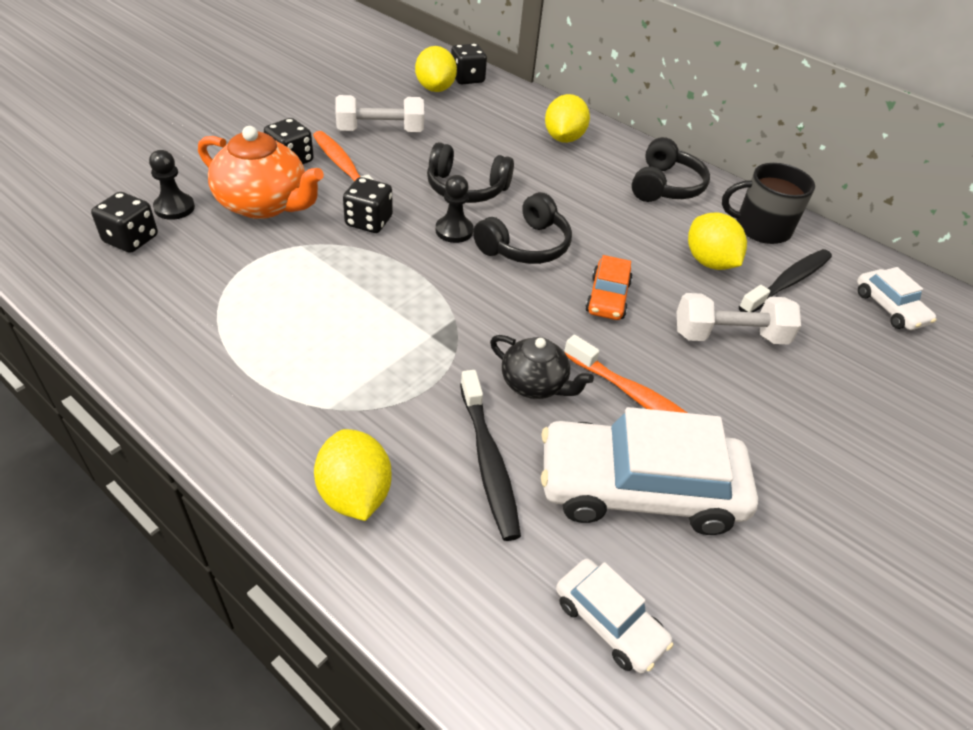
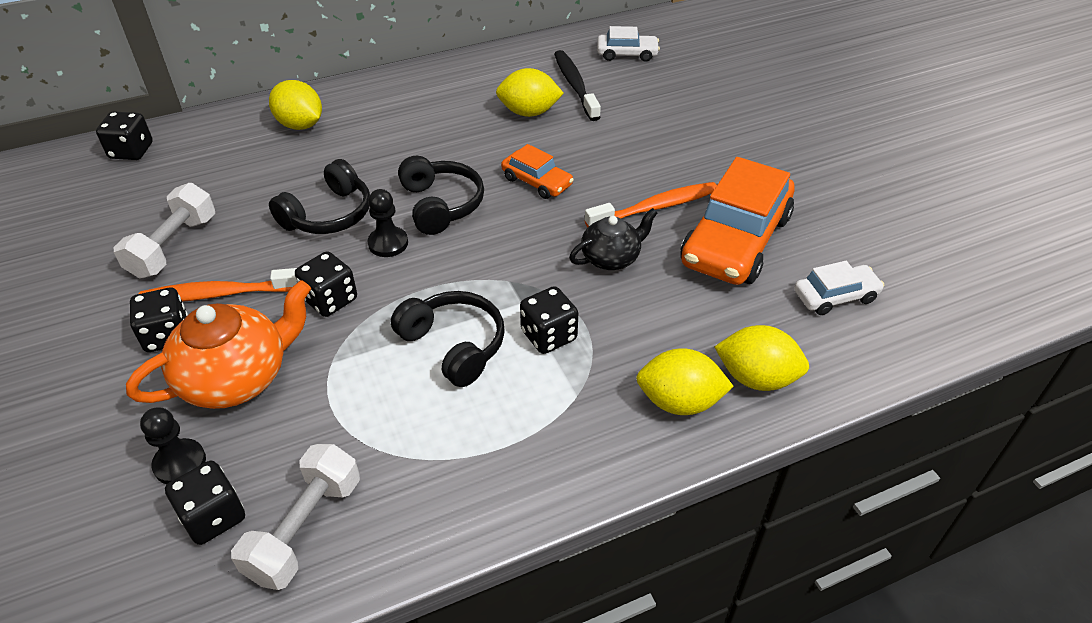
camera: 60 degrees left, 0 degrees up
yellow lemon [415,46,457,92] -> yellow lemon moved to [714,325,809,391]
black toothbrush [460,370,521,541] -> none
white car [541,407,758,535] -> orange car [680,157,795,285]
black headphones [632,137,710,202] -> black headphones moved to [391,291,505,387]
white dumbbell [677,293,801,344] -> white dumbbell moved to [231,444,360,590]
black mug [722,163,815,244] -> none
none -> black dice [520,286,578,354]

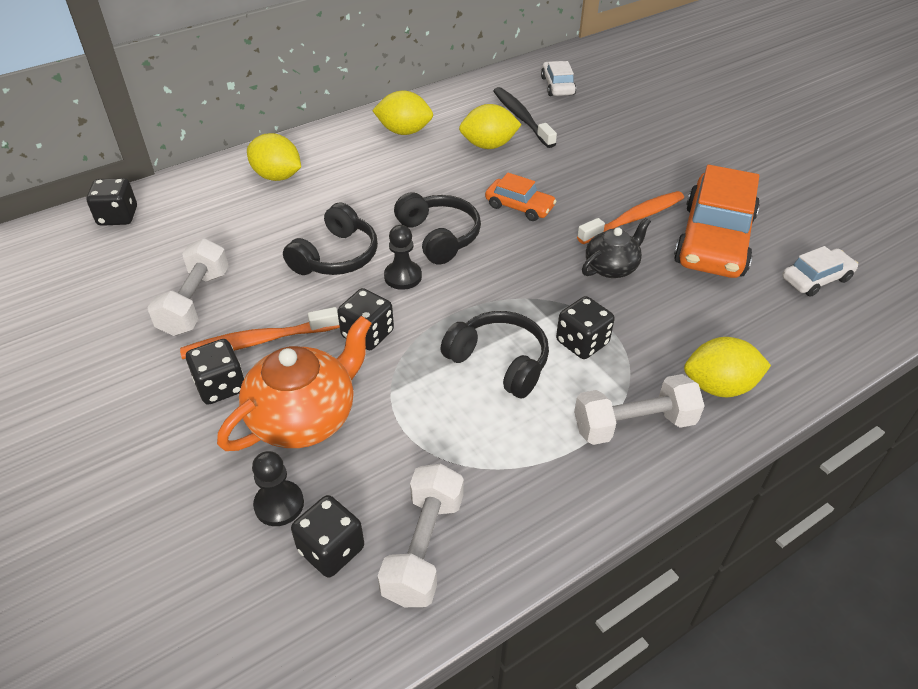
camera: 10 degrees left, 0 degrees up
white car [597,26,660,62] -> white car turned 90 degrees counterclockwise [541,61,576,96]
yellow lemon [714,325,809,391] -> yellow lemon moved to [372,91,433,135]
none -> white dumbbell [574,374,704,445]

